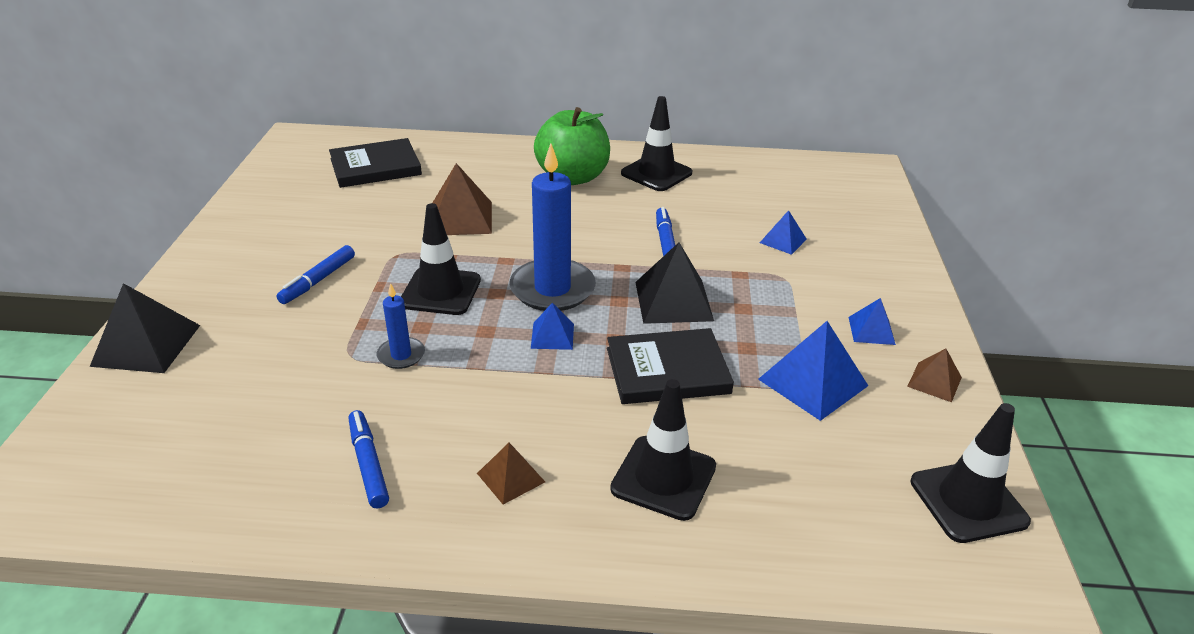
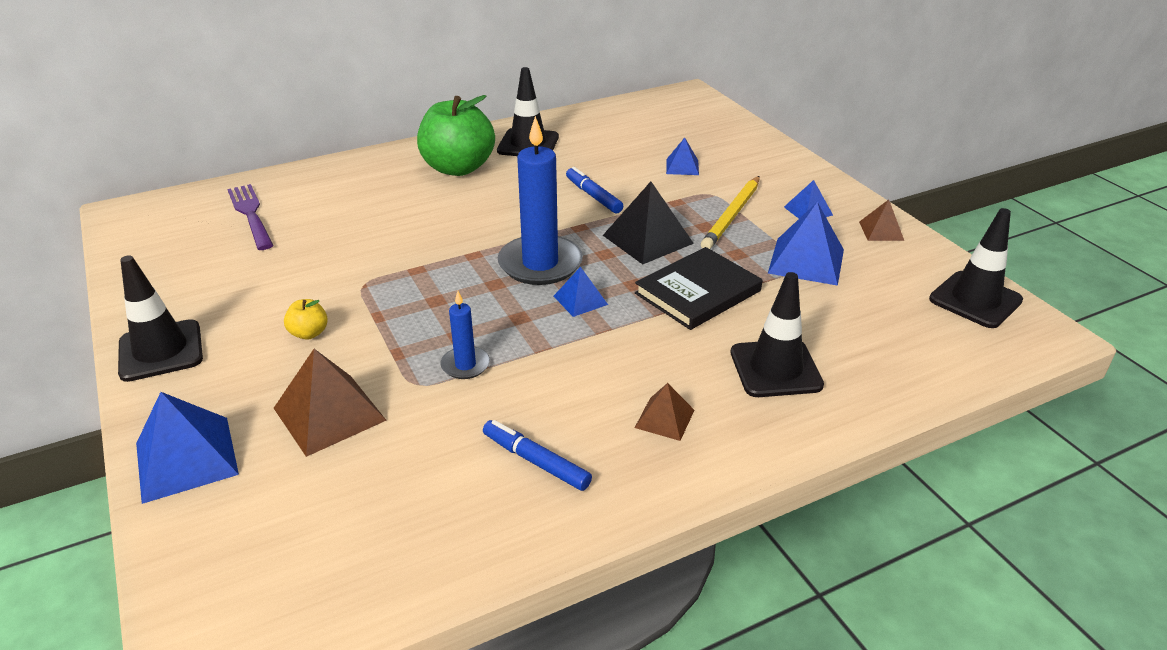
camera: 30 degrees left, 0 degrees up
black pyramid [90,283,200,373] -> blue pyramid [136,392,239,504]
blue marker [276,245,355,304] -> yellow apple [284,299,328,340]
black book [329,138,422,188] -> purple fork [227,184,274,250]
black traffic cone [401,203,481,315] -> black traffic cone moved to [118,255,203,382]
brown pyramid [433,163,492,235] -> brown pyramid moved to [274,349,387,457]
none -> yellow pencil [701,176,760,249]

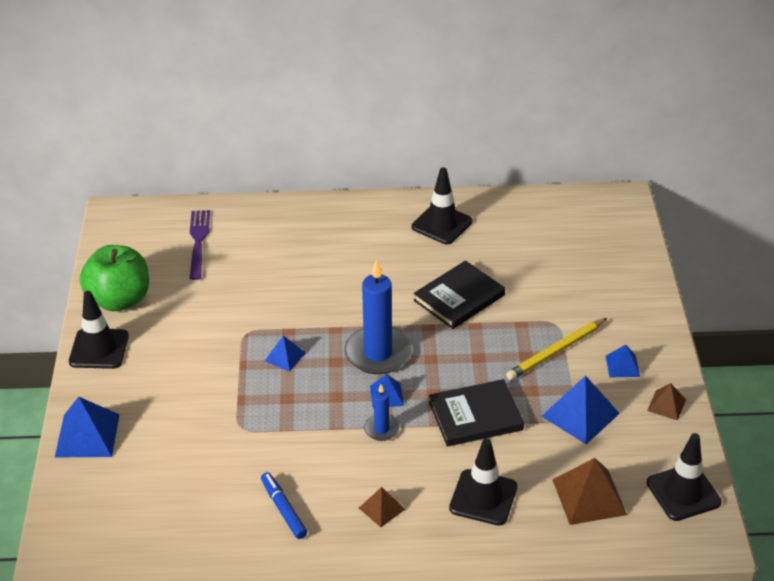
camera: 25 degrees right, 5 degrees up
brown pyramid [274,349,387,457] -> brown pyramid moved to [552,458,627,525]
yellow apple [284,299,328,340] -> none
green apple [417,95,495,176] -> green apple moved to [80,245,149,311]
blue candle [440,291,490,379] -> blue candle moved to [364,385,399,441]
blue marker [566,167,623,213] -> black book [413,260,505,329]
black pyramid [603,182,694,264] -> none
blue pyramid [666,138,699,175] -> blue pyramid moved to [265,335,306,371]

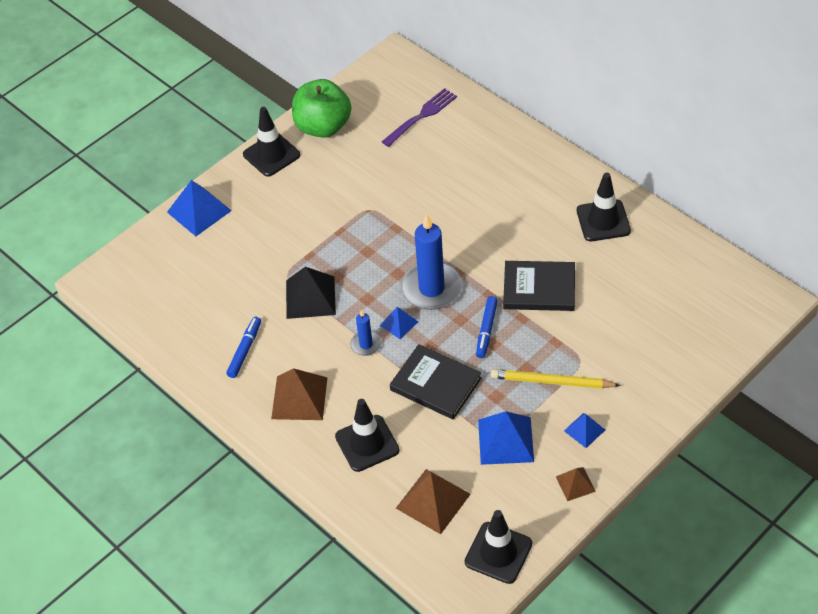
camera: 50 degrees right, 10 degrees up
blue pyramid [265,335,306,371] -> none
brown pyramid [359,487,405,527] -> brown pyramid [271,368,328,420], size x1.78
none -> black pyramid [286,267,336,319]
none -> blue marker [476,296,498,358]

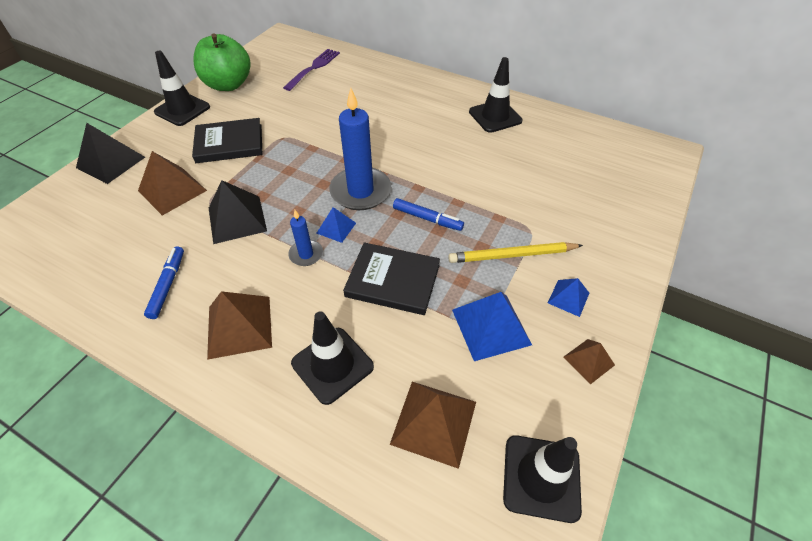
camera: 20 degrees left, 0 degrees up
blue pyramid [167,180,232,236] -> black pyramid [76,123,145,184]
blue marker [476,296,498,358] -> blue marker turned 60 degrees counterclockwise [393,198,464,231]
black book [503,261,575,311] -> black book moved to [192,118,263,163]
none -> brown pyramid [138,151,207,216]

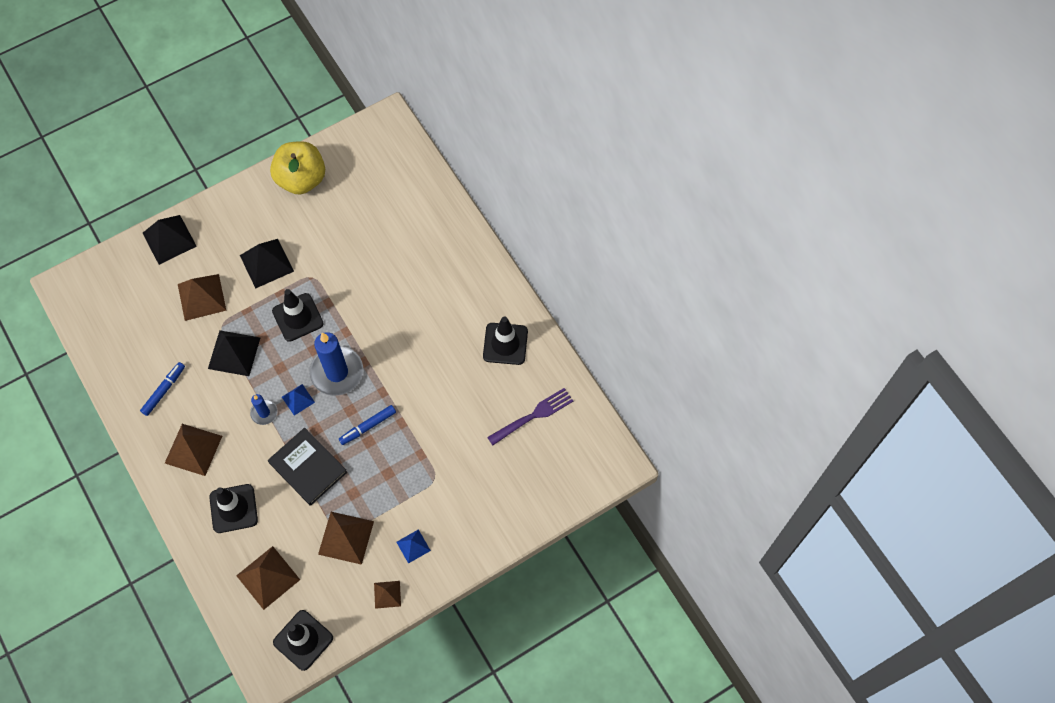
camera: 30 degrees right, 15 degrees up
black traffic cone [154,51,210,126] -> black traffic cone moved to [272,289,324,342]
black book [192,118,263,163] -> black pyramid [240,239,294,289]
green apple [193,33,250,91] -> yellow apple [270,141,325,194]
purple fork [283,49,340,91] -> purple fork moved to [487,388,573,445]
blue marker [393,198,464,231] -> blue marker turned 90 degrees clockwise [339,405,396,445]
yellow pencil [448,242,583,263] -> none
blue pyramid [452,292,532,361] -> brown pyramid [318,512,374,565]

